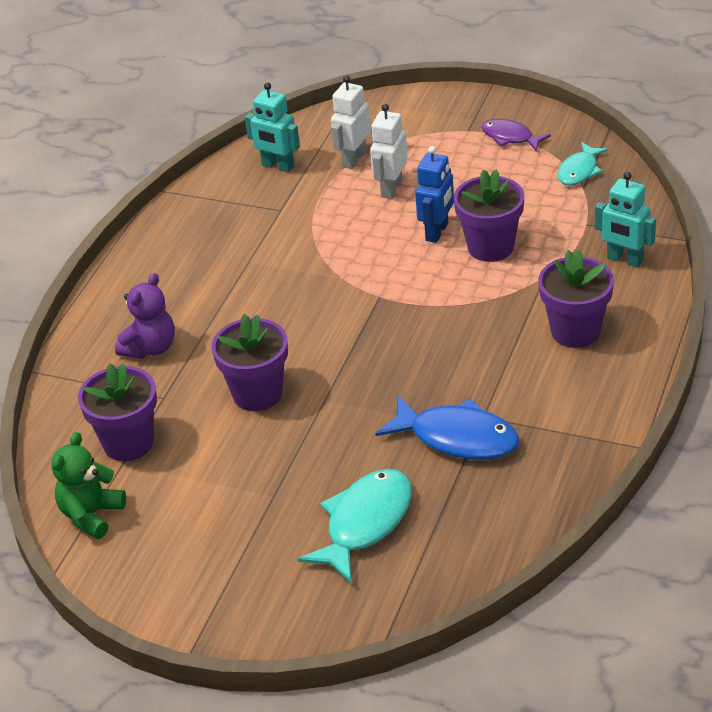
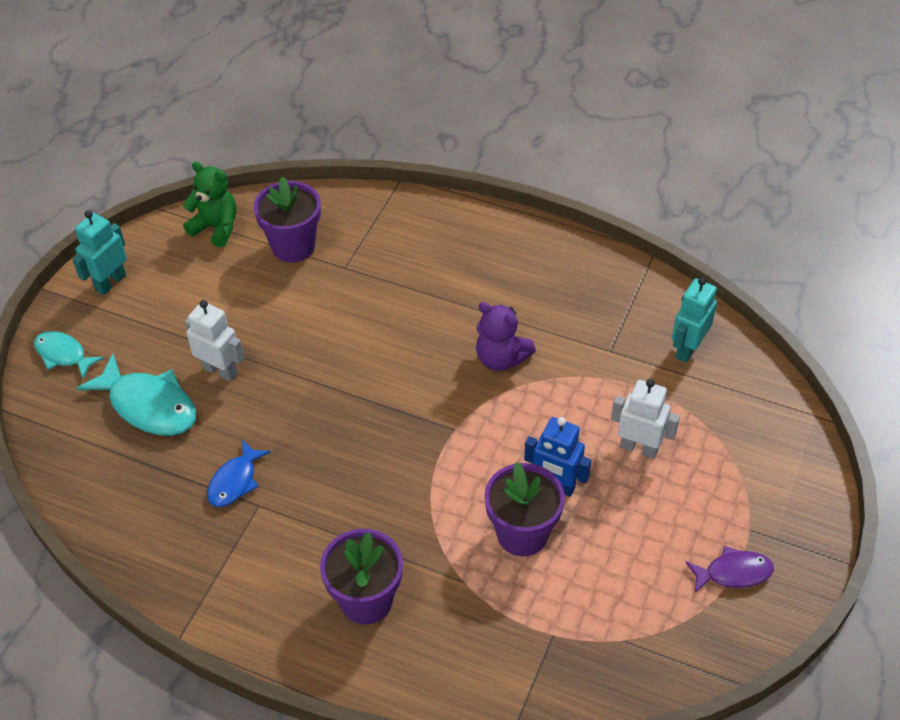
camera: 90 degrees right, 10 degrees up
purple teddy bear [115,273,175,359] -> purple teddy bear moved to [476,302,536,371]
purple flower pot [212,314,288,411] -> none
white robot [331,75,371,169] -> white robot moved to [185,300,244,382]
blue fish [375,396,519,460] -> blue fish [207,440,271,507], size x0.60
purple fish [481,119,551,151] -> purple fish turned 45 degrees clockwise [685,546,774,593]
turquoise fish [557,142,608,185] -> turquoise fish moved to [34,331,104,378]
turquoise robot [595,172,656,267] -> turquoise robot moved to [72,210,127,295]

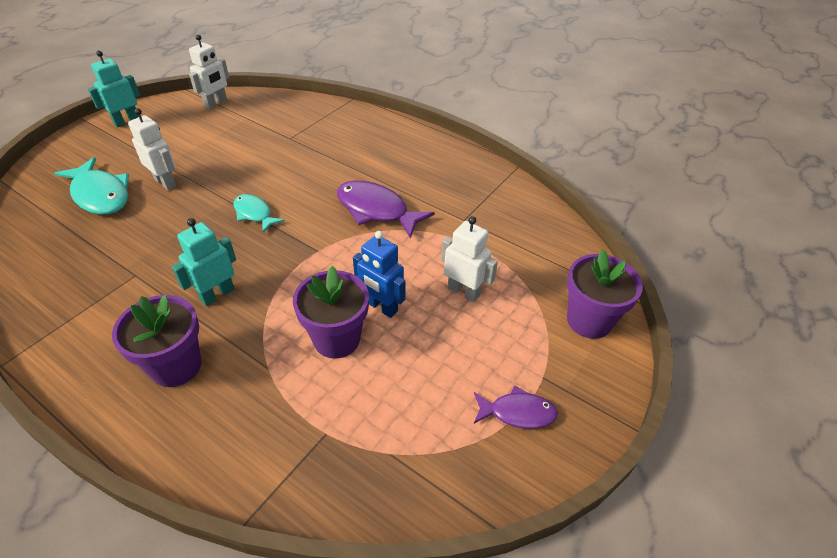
camera: 10 degrees right, 5 degrees down
turquoise fish [34,331,104,378] -> turquoise fish moved to [234,194,285,233]
green teddy bear [183,162,237,247] -> white robot [189,35,229,110]
blue fish [207,440,271,507] -> none
purple flower pot [254,177,321,263] -> purple flower pot moved to [567,249,643,339]
purple teddy bear [476,302,536,371] -> purple fish [337,180,435,239]
turquoise robot [672,277,717,363] -> turquoise robot moved to [172,218,236,306]

